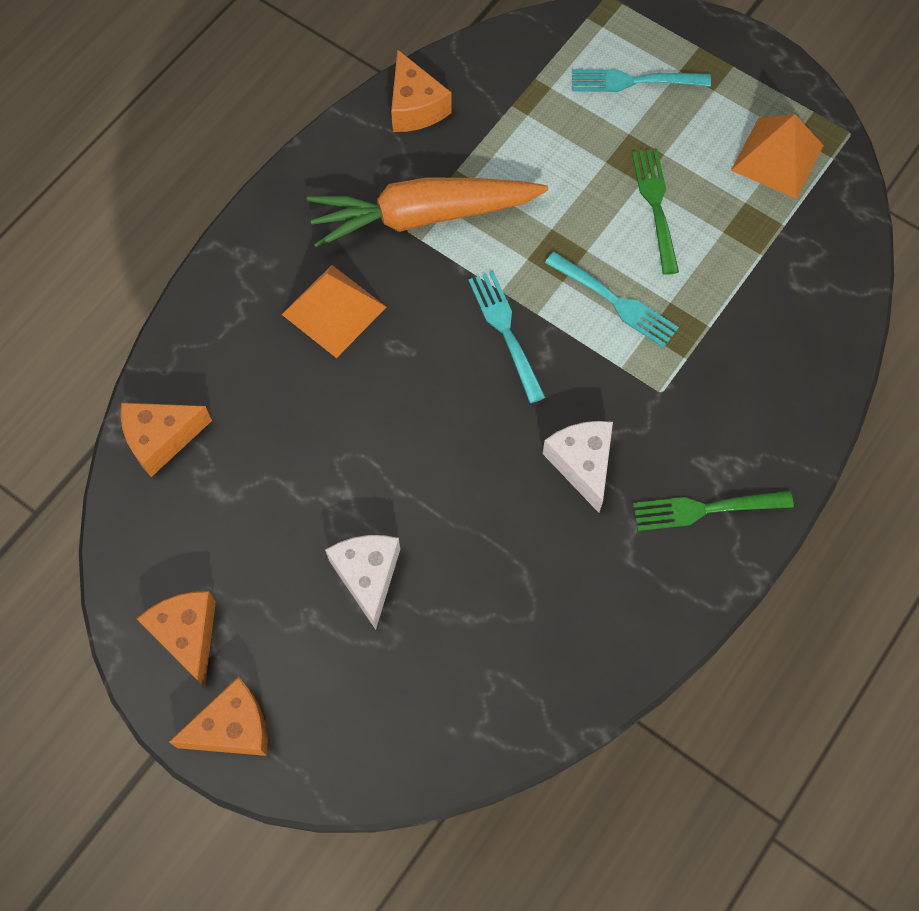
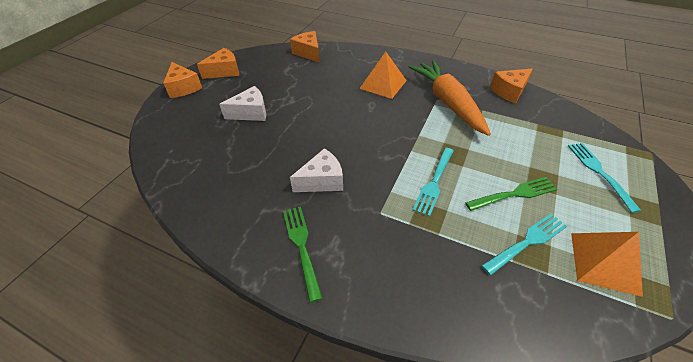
camera: 80 degrees right, 20 degrees down
turquoise fork [468,271,546,403] -> turquoise fork moved to [481,214,567,275]

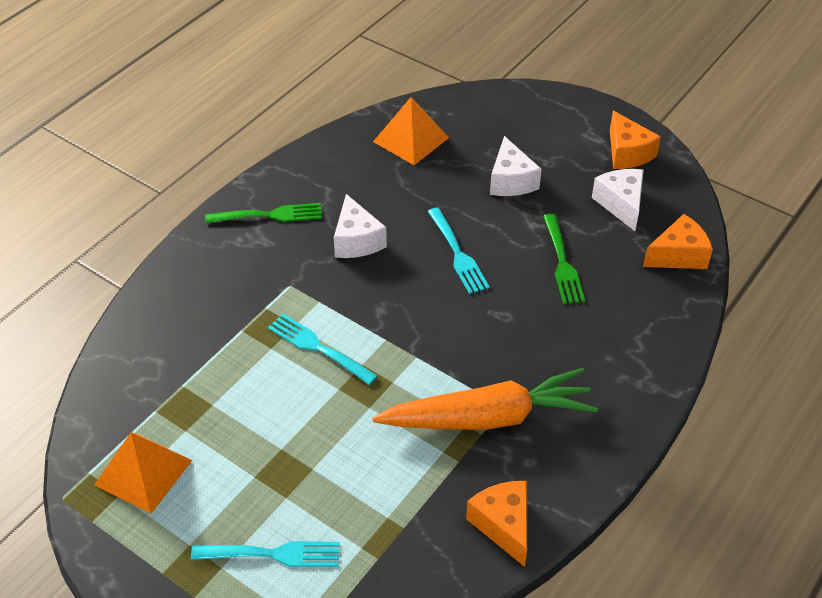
camera: 100 degrees right, 0 degrees up
orange cheese [163,62,202,98] -> none
orange pyramid [359,52,407,99] -> orange pyramid moved to [373,97,449,165]
green fork [465,177,557,211] -> green fork moved to [543,214,585,304]
turquoise fork [481,214,567,275] -> turquoise fork moved to [427,207,490,294]
none -> white cheese [592,169,644,231]

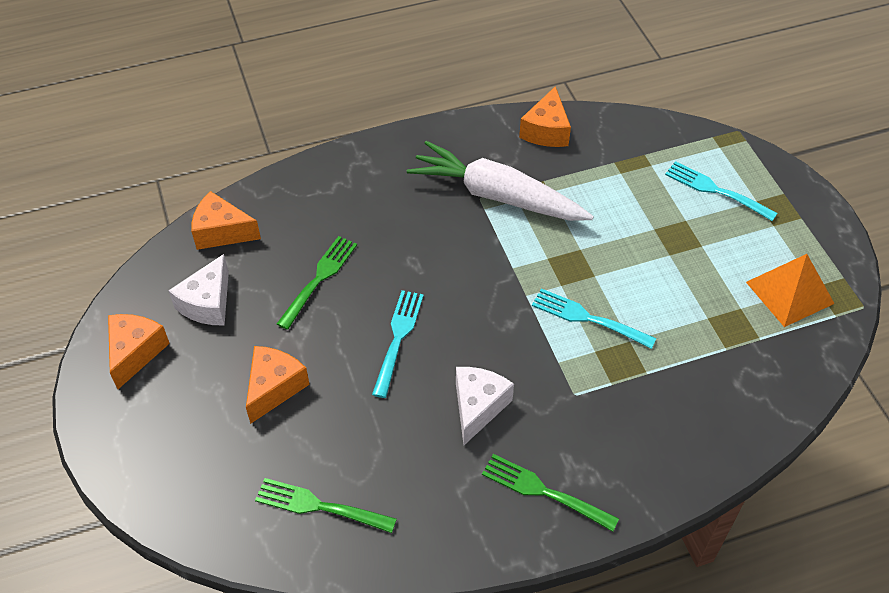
camera: 145 degrees left, 5 degrees up
turquoise fork [268,314,378,385] -> turquoise fork turned 135 degrees clockwise [532,288,657,349]
orange carrot [372,368,598,430] -> white carrot [407,141,594,221]
orange pyramid [373,97,449,165] -> green fork [255,478,397,533]
white cheese [490,136,542,196] -> orange cheese [246,346,310,424]

